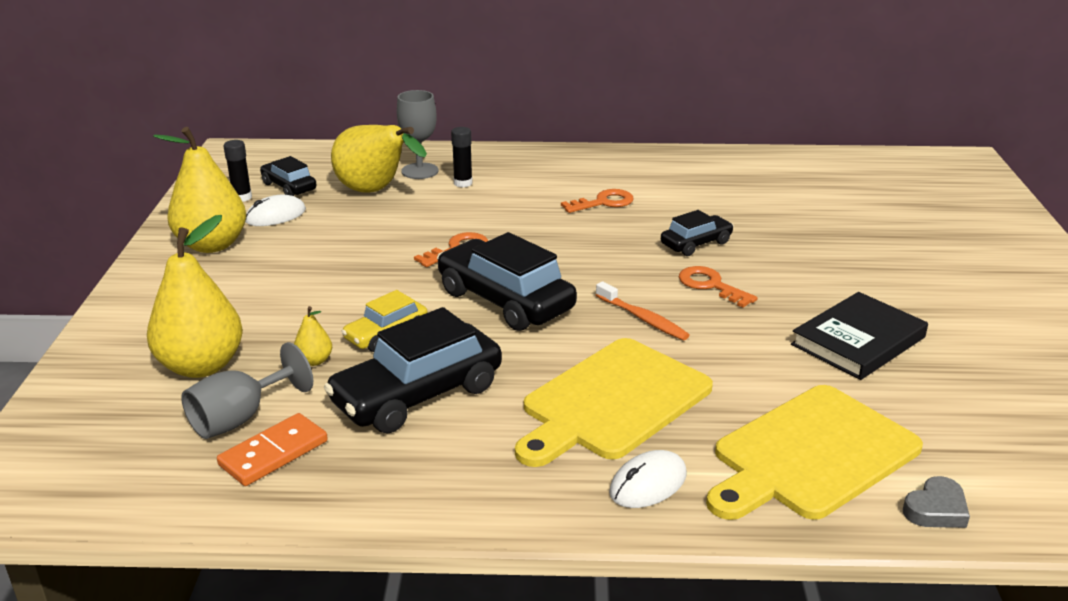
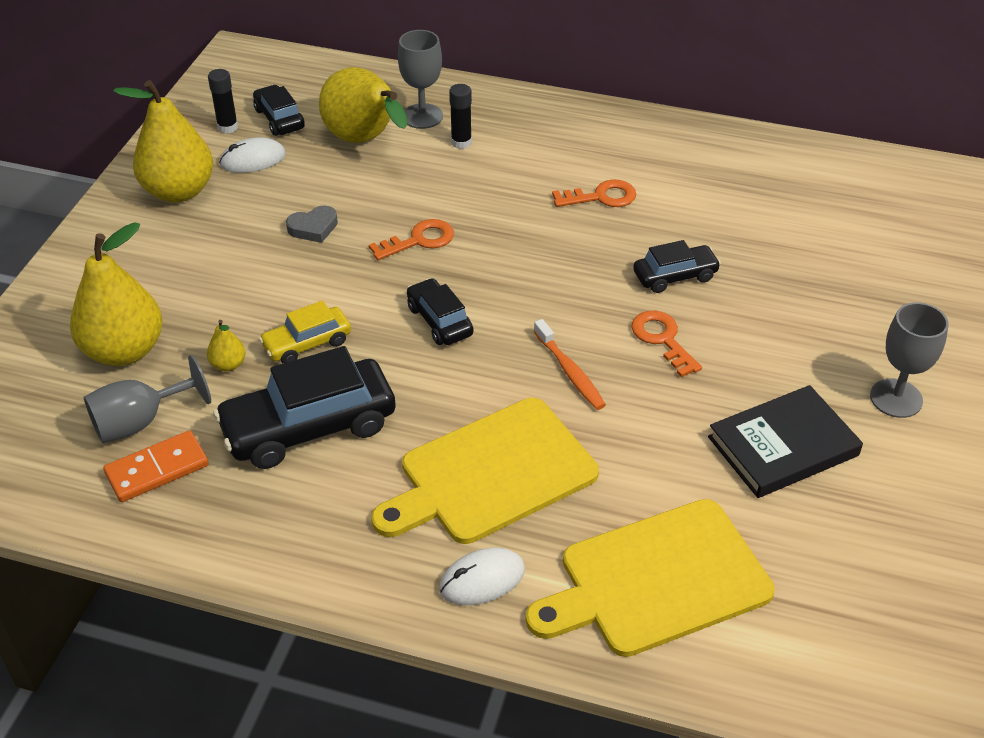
camera: 15 degrees right, 15 degrees up
black car [437,232,577,331] -> black car [407,278,473,345], size x0.55
grey heart [903,476,970,528] -> grey heart moved to [286,206,338,243]
none -> grey goblet [870,302,949,418]

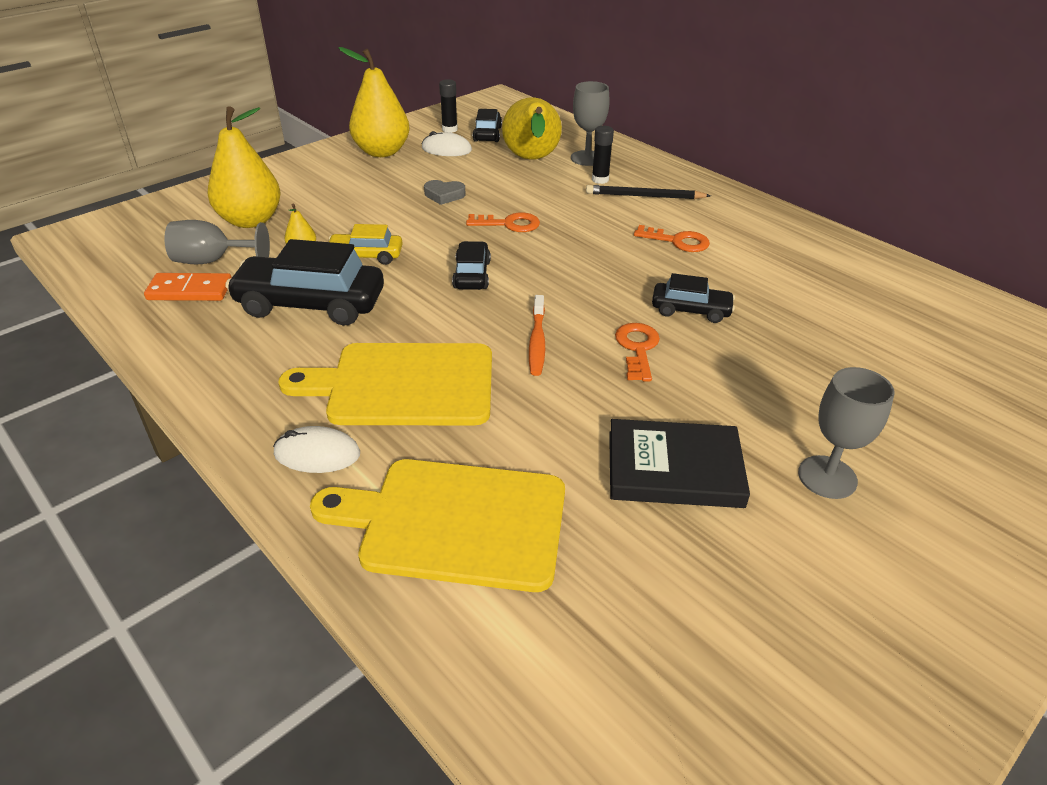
camera: 30 degrees right, 5 degrees down
none -> black pencil [586,185,711,199]

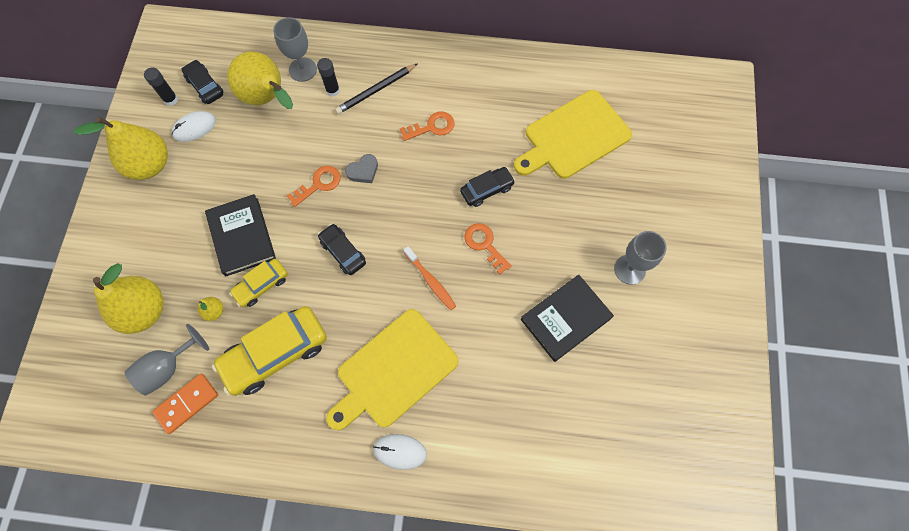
camera: 40 degrees left, 30 degrees up
black car [225,239,384,326] -> yellow car [212,306,327,396]
white mouse [273,426,360,473] -> white mouse turned 45 degrees clockwise [373,434,427,470]
yellow cutting board [310,459,565,592] -> yellow cutting board moved to [514,90,632,179]
grey heart [424,180,466,205] -> grey heart moved to [345,154,378,183]
none -> black book [205,194,276,276]

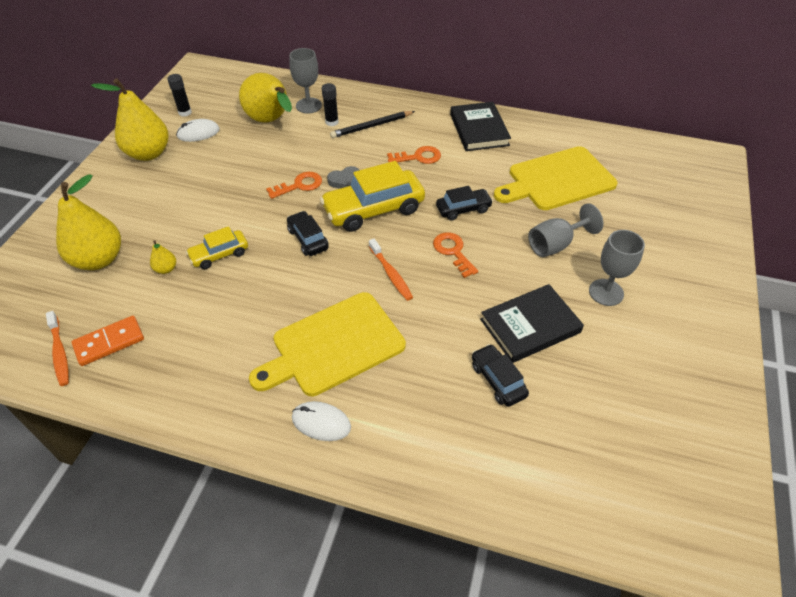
camera: 10 degrees right, 20 degrees down
grey goblet [125,324,209,396] -> grey goblet moved to [528,203,603,257]
black car [181,60,223,104] -> black car moved to [472,344,529,407]
black book [205,194,276,276] -> black book moved to [450,102,511,151]
yellow car [212,306,327,396] -> yellow car moved to [320,161,425,232]
none -> orange toothbrush [46,311,69,386]

